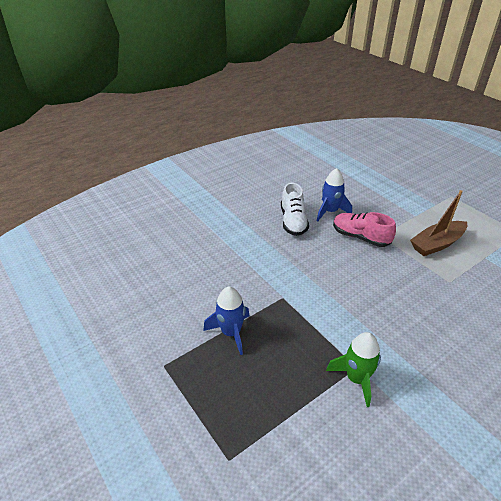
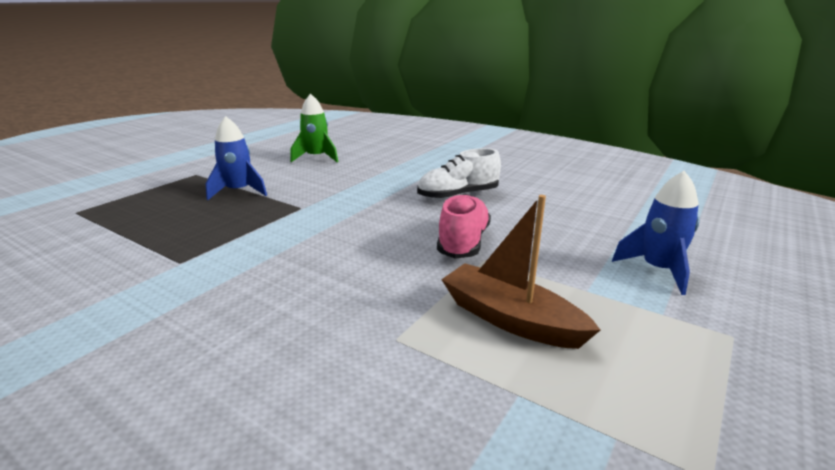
camera: 70 degrees right, 15 degrees down
blue rocket [317,168,352,221] -> blue rocket moved to [612,171,700,295]
green rocket [326,332,381,407] -> green rocket moved to [290,94,338,162]

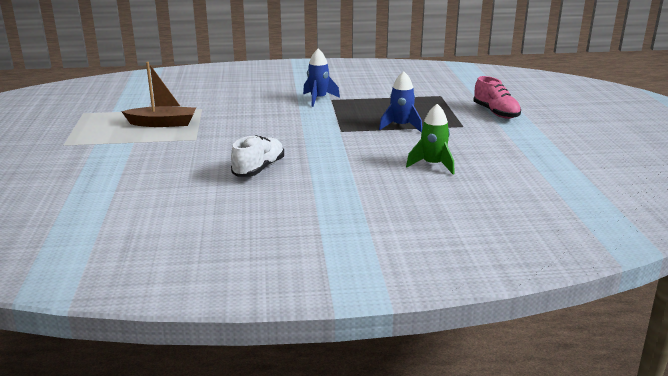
camera: 140 degrees right, 0 degrees up
pink shoe [437,194,491,259] -> pink shoe moved to [473,76,521,119]
blue rocket [612,171,700,295] -> blue rocket moved to [303,49,340,107]

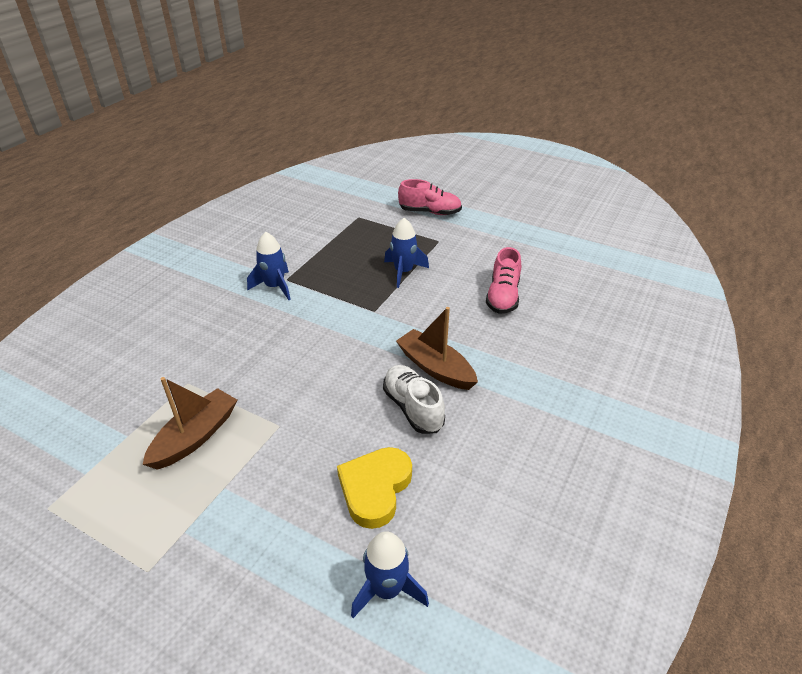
camera: 55 degrees left, 15 degrees up
green rocket [406,104,455,174] -> pink shoe [486,247,521,314]
none -> yellow heart [337,447,412,529]
none -> blue rocket [351,531,429,618]
none -> brown boat [396,307,478,390]

